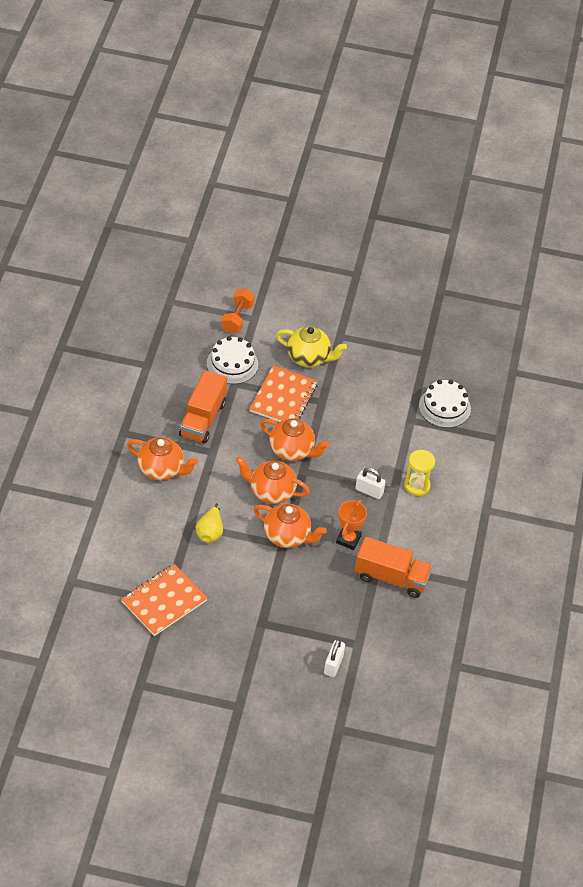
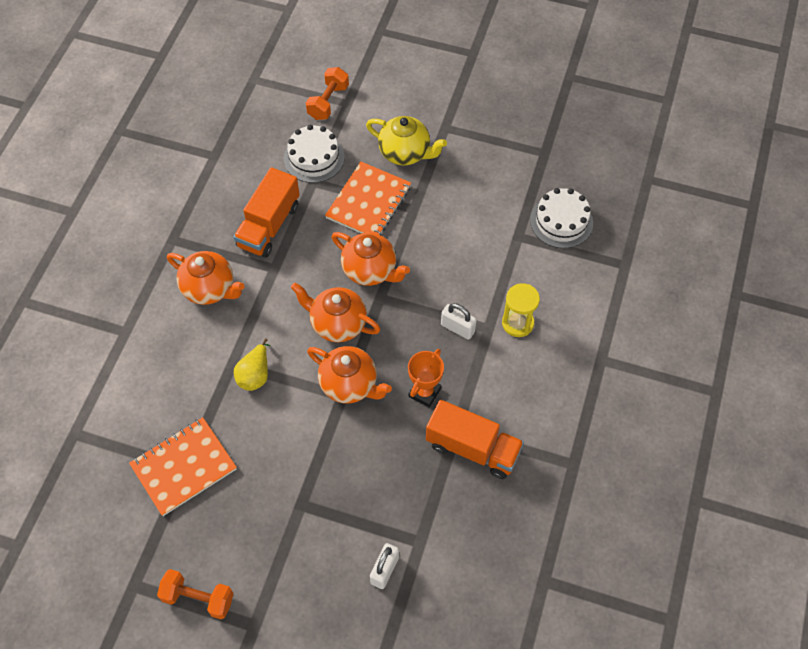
camera: 10 degrees right, 10 degrees up
none -> orange dumbbell [157,569,234,619]

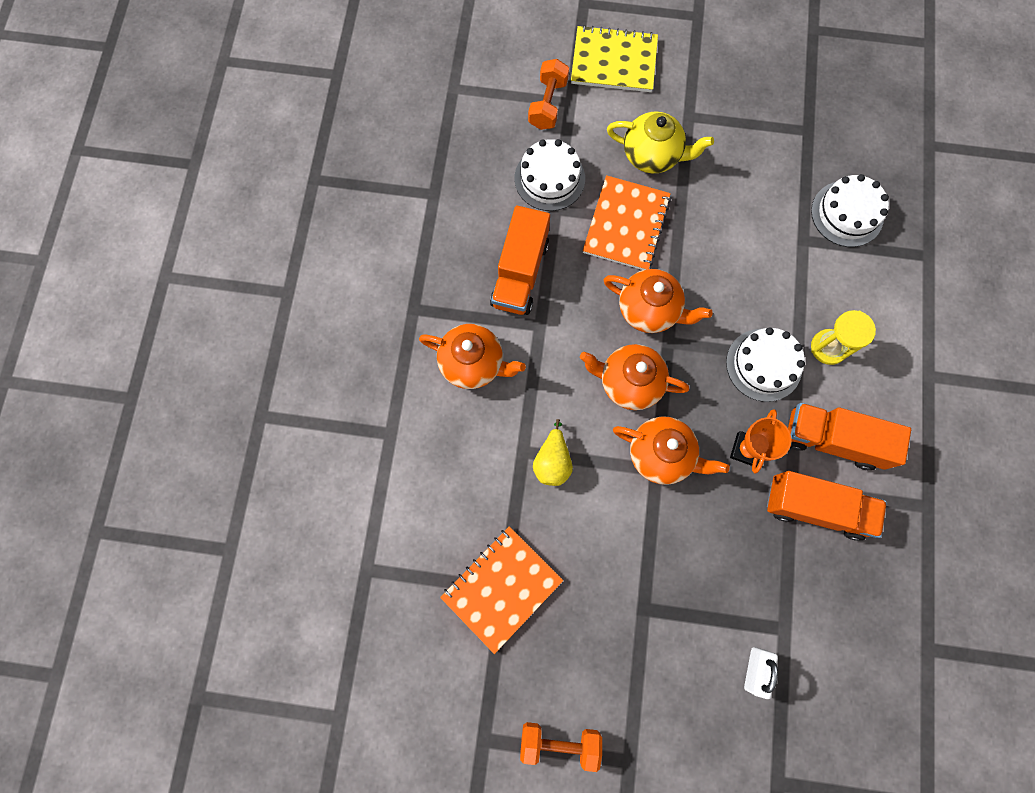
camera: 10 degrees left, 15 degrees up
white padlock [441,303,477,340] -> white cake [726,327,805,402]
none -> yellow notebook [571,25,658,92]
none -> orange truck [788,403,911,470]

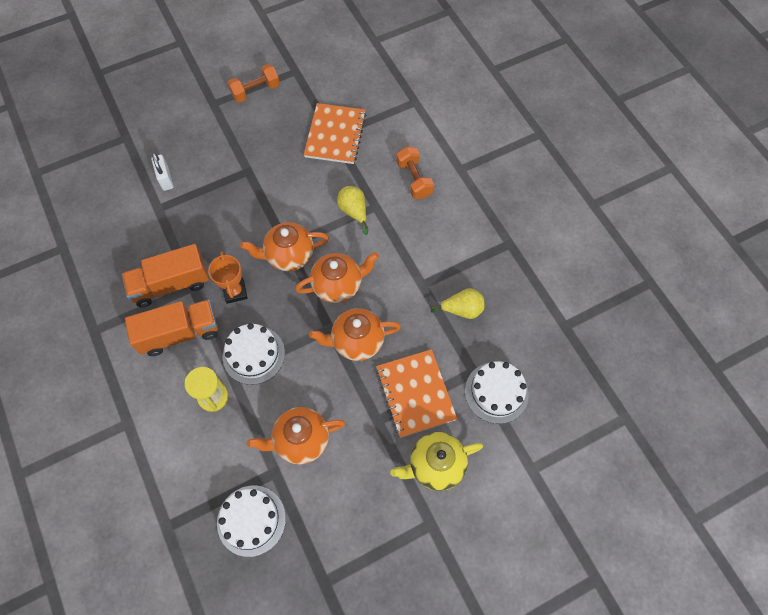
camera: 145 degrees right, 10 degrees down
orange teapot [419,324,526,389] -> orange teapot moved to [247,407,345,465]
orange truck [490,205,550,315] -> yellow pear [431,288,485,319]
orange dumbbell [528,59,569,130] -> orange dumbbell moved to [396,147,434,199]
yellow notebook [571,25,658,92] -> none

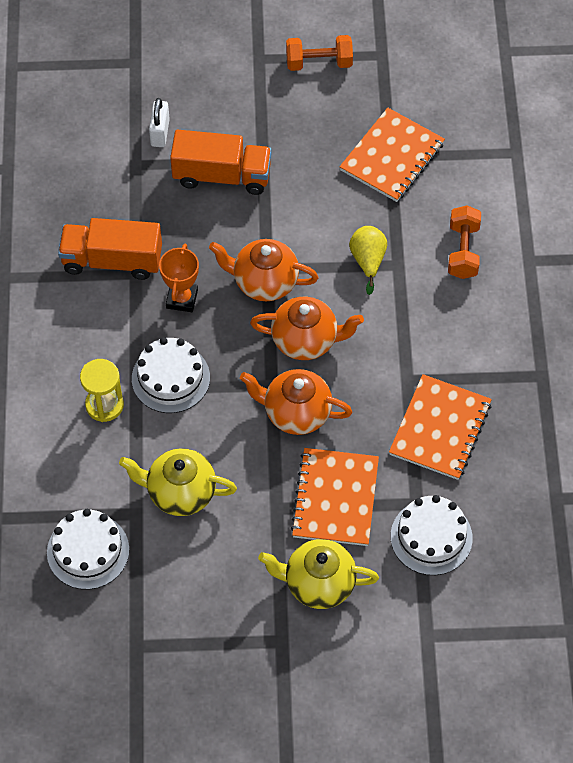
camera: 25 degrees right, 5 degrees down
orange truck [125,300,218,356] -> orange truck moved to [170,129,272,195]
orange teapot [247,407,345,465] -> yellow teapot [119,448,237,516]
yellow pear [431,288,485,319] -> orange notebook [389,374,492,480]

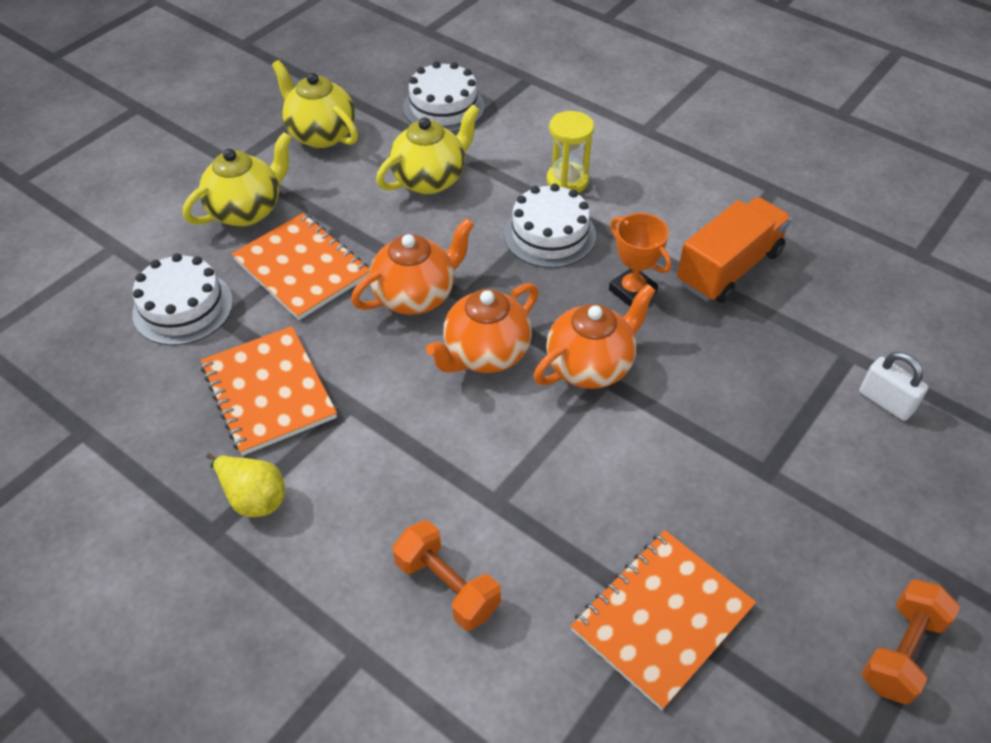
camera: 130 degrees right, 10 degrees down
orange truck [170,129,272,195] -> none
orange notebook [339,108,445,202] -> orange notebook turned 60 degrees clockwise [571,530,756,710]
yellow pear [349,226,387,295] -> yellow pear moved to [206,453,285,517]
none -> yellow teapot [272,60,358,148]

